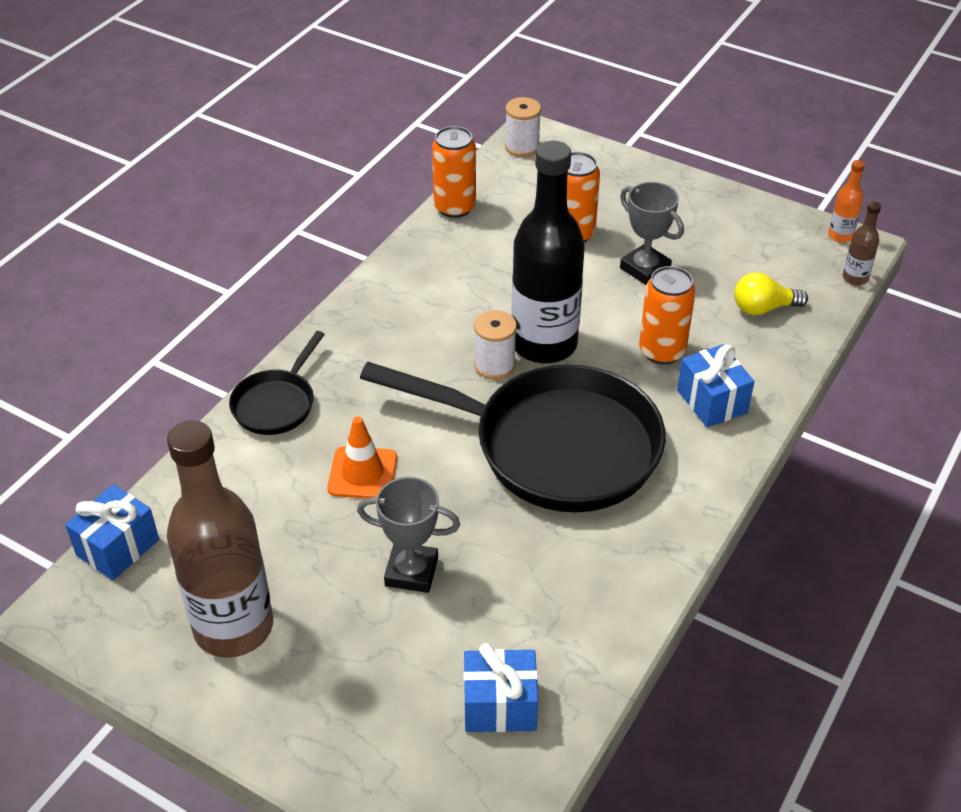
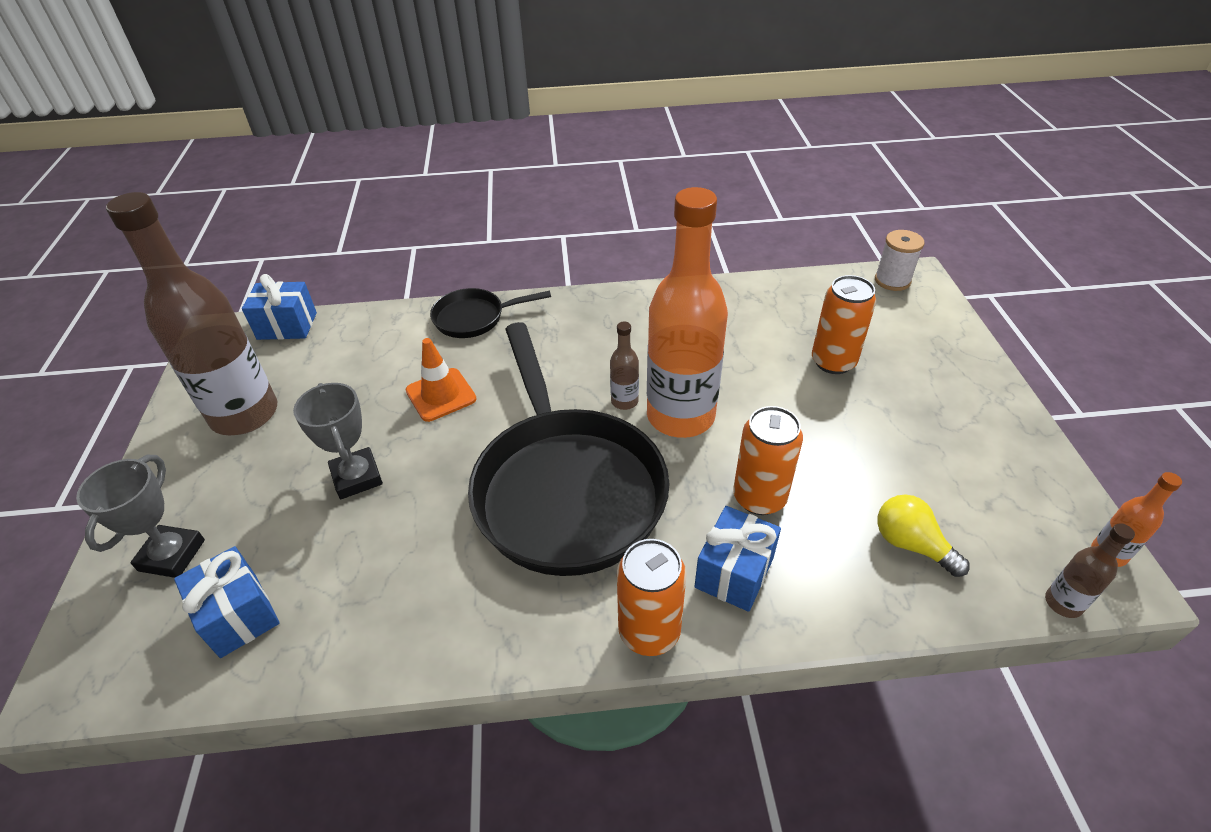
camera: 55 degrees right, 0 degrees up
orange can [432,126,476,218] -> orange can moved to [617,539,687,656]
white spool [474,310,517,380] -> brown bottle [610,322,639,410]
black bottle [511,141,585,363] -> orange bottle [647,187,728,438]
grey trophy [620,182,684,285] -> grey trophy moved to [76,455,205,578]

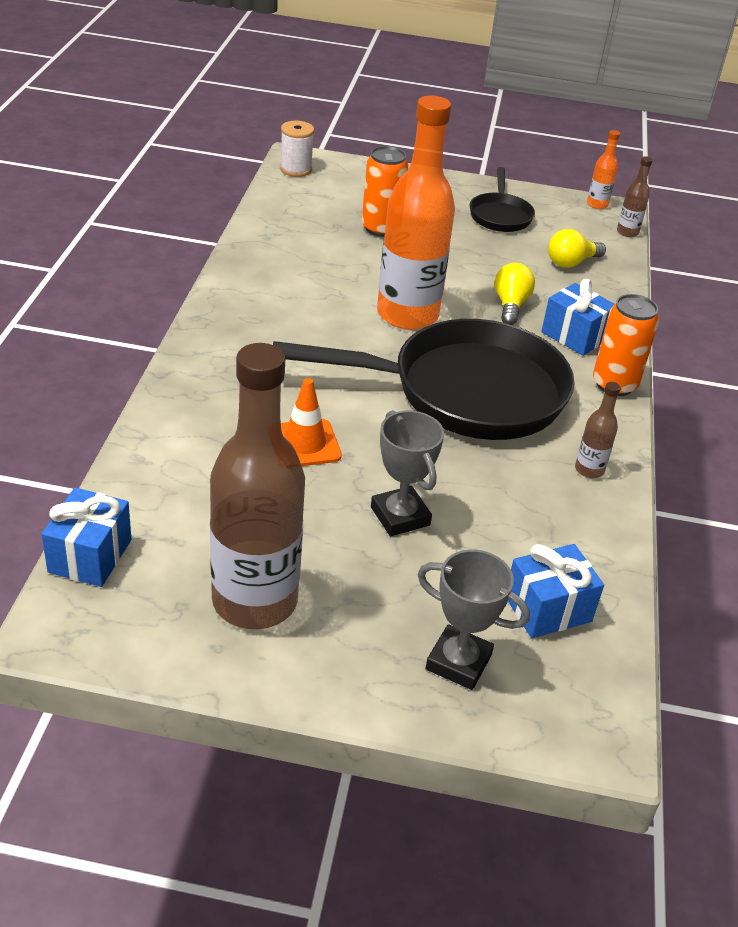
camera: 80 degrees left, 5 degrees down
grey trophy [293,383,383,499] -> grey trophy turned 75 degrees clockwise [371,410,444,536]
black pan [430,288,551,338] -> black pan moved to [469,167,535,232]
brown bottle [610,322,639,410] -> brown bottle moved to [575,382,621,478]
orange can [733,406,803,515] -> yellow light bulb [494,263,535,325]

